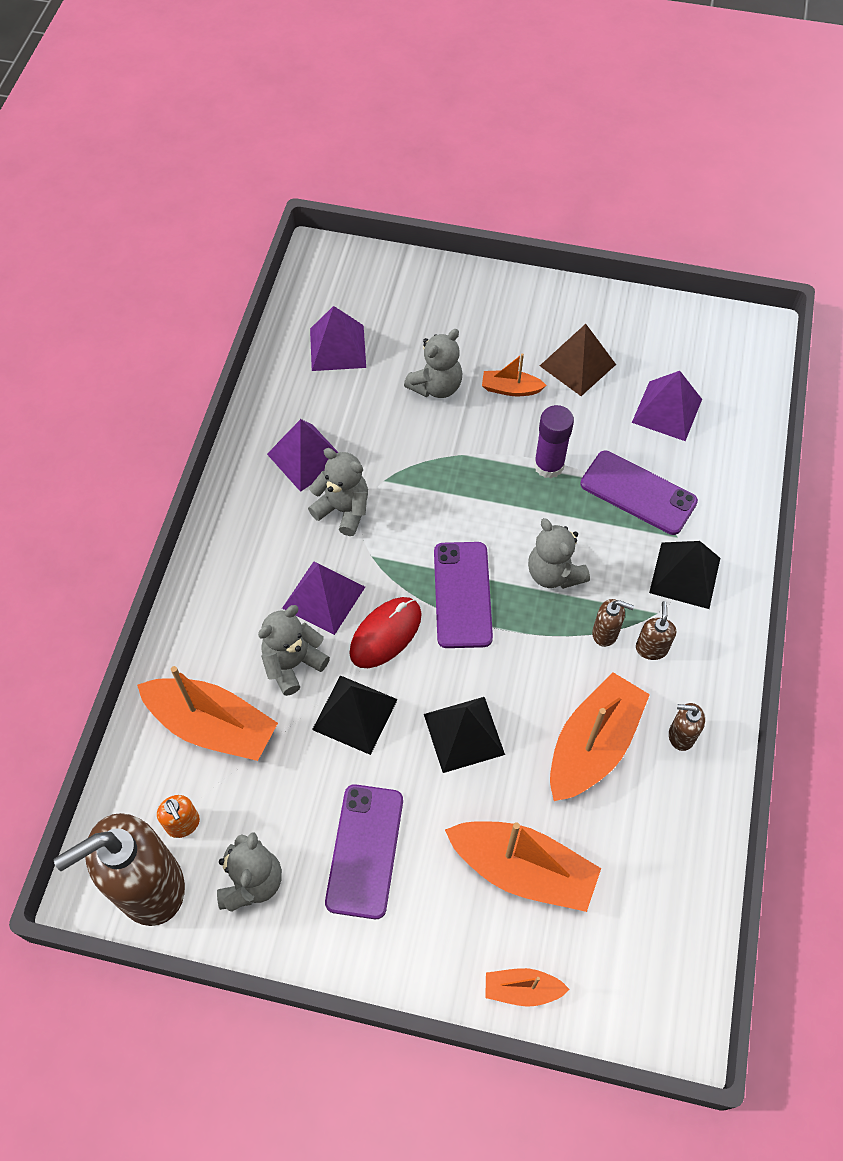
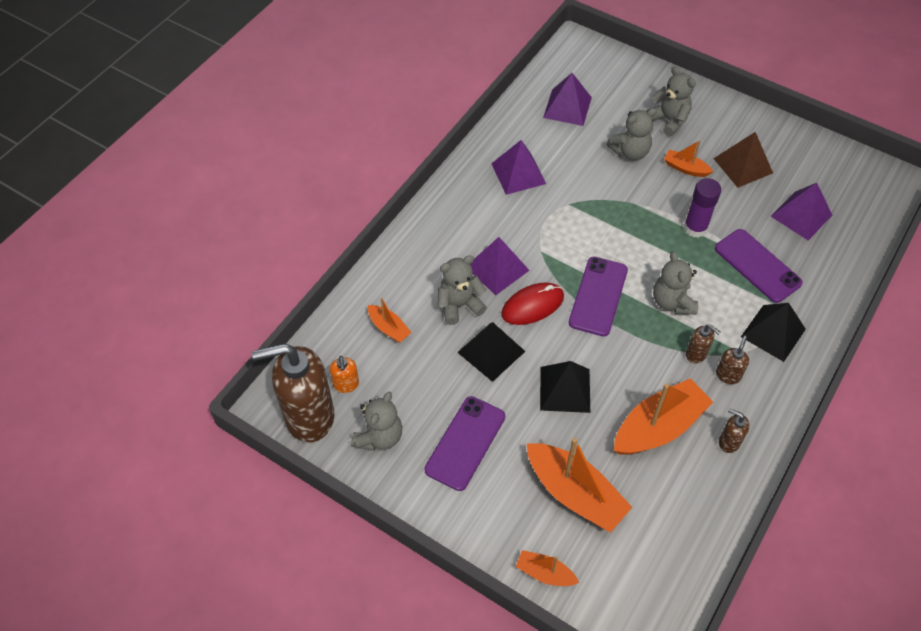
camera: 20 degrees right, 5 degrees down
orange boat [137,666,278,761] -> orange boat [368,297,412,343], size x0.51
grey teddy bear [308,448,368,536] -> grey teddy bear moved to [646,66,696,136]

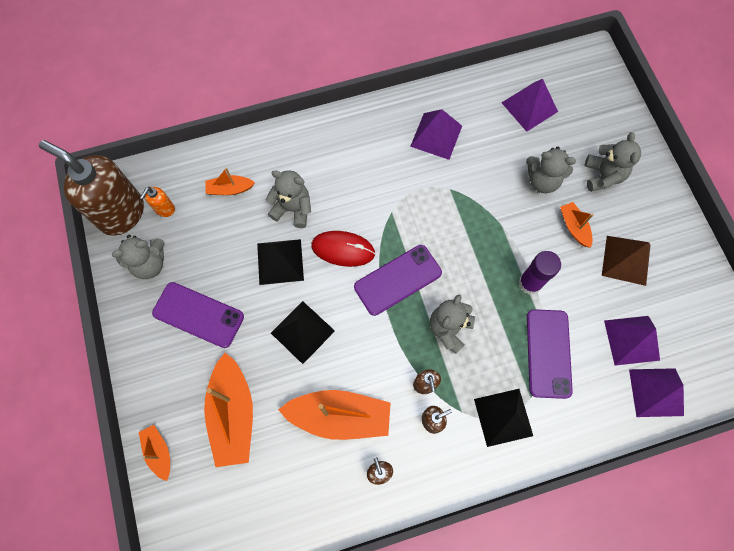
camera: 40 degrees right, 15 degrees up
orange boat [368,297,412,343] -> orange boat turned 90 degrees clockwise [205,168,255,195]
purple phone [424,396,505,491] -> purple phone turned 45 degrees clockwise [152,282,244,348]
purple pyramid [470,237,530,295] -> purple pyramid moved to [629,368,684,417]

